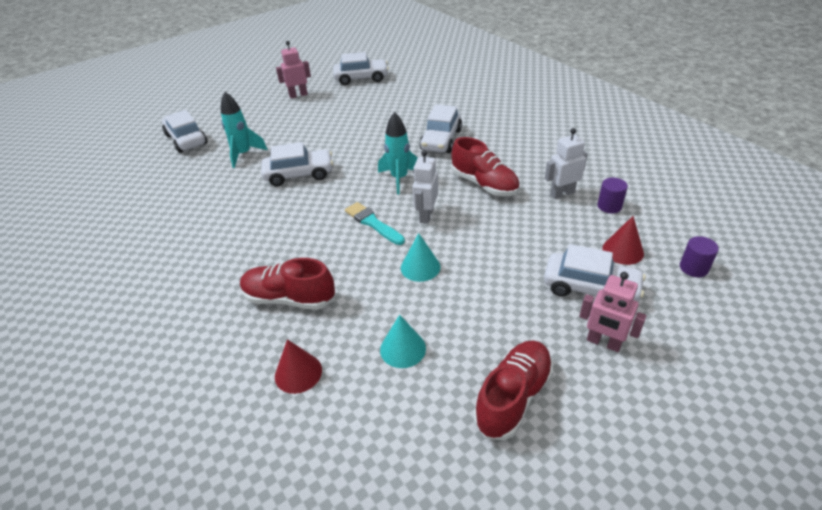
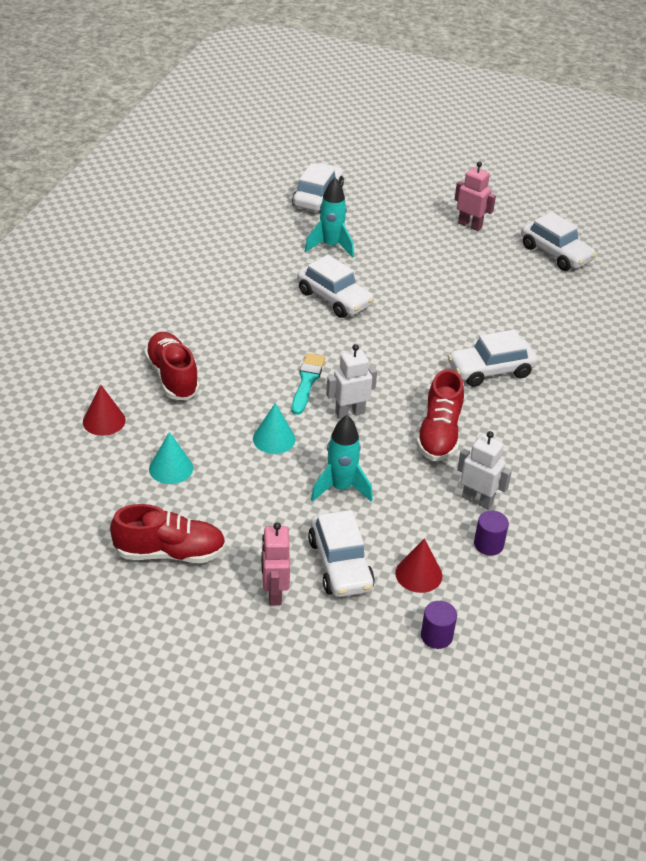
camera: 50 degrees right, 0 degrees up
turquoise rocket [378,112,418,194] -> turquoise rocket moved to [311,415,373,502]

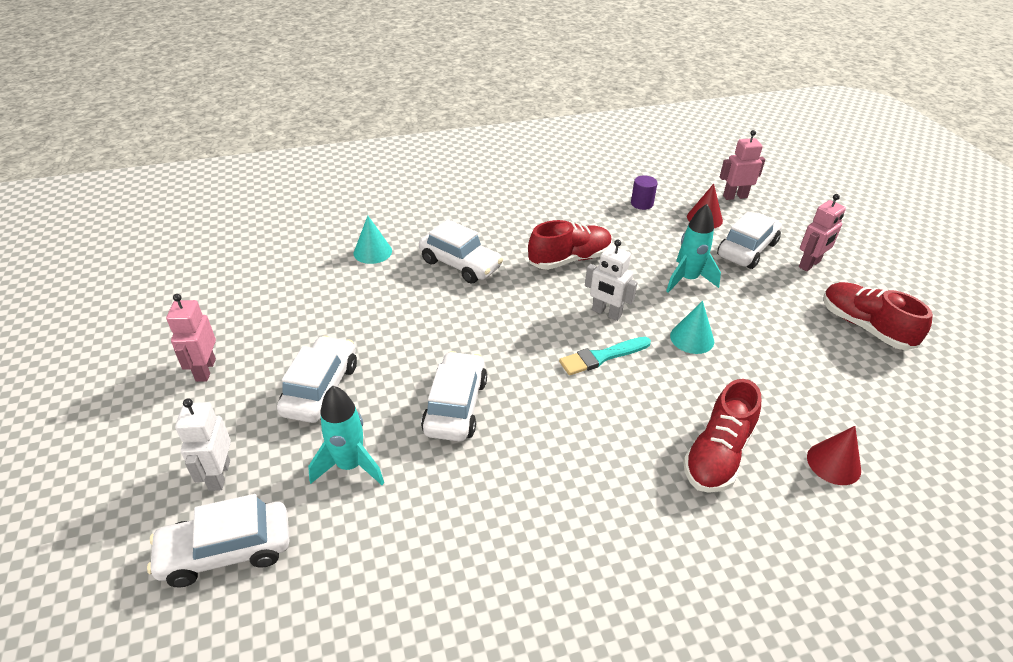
camera: 125 degrees left, 0 degrees up
turquoise cone [149,432,193,484] -> turquoise cone moved to [354,216,392,264]
purple cylinder [421,601,457,649] -> pink robot [720,130,765,200]
white robot [457,431,512,510] -> white robot moved to [175,399,231,491]
white car [521,212,596,271] -> white car moved to [277,335,357,423]

